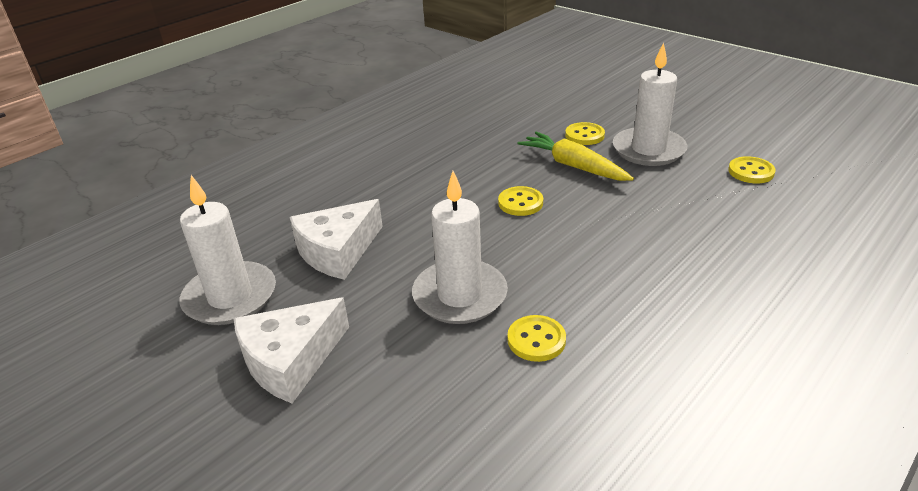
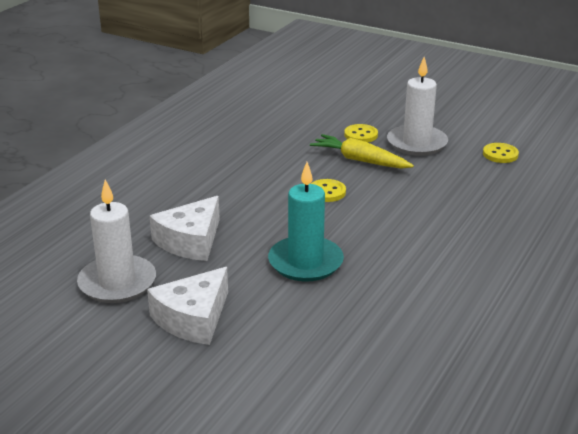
camera: 15 degrees left, 5 degrees down
white candle [412,171,508,324] -> turquoise candle [268,162,344,281]
yellow button [508,315,566,362] -> none

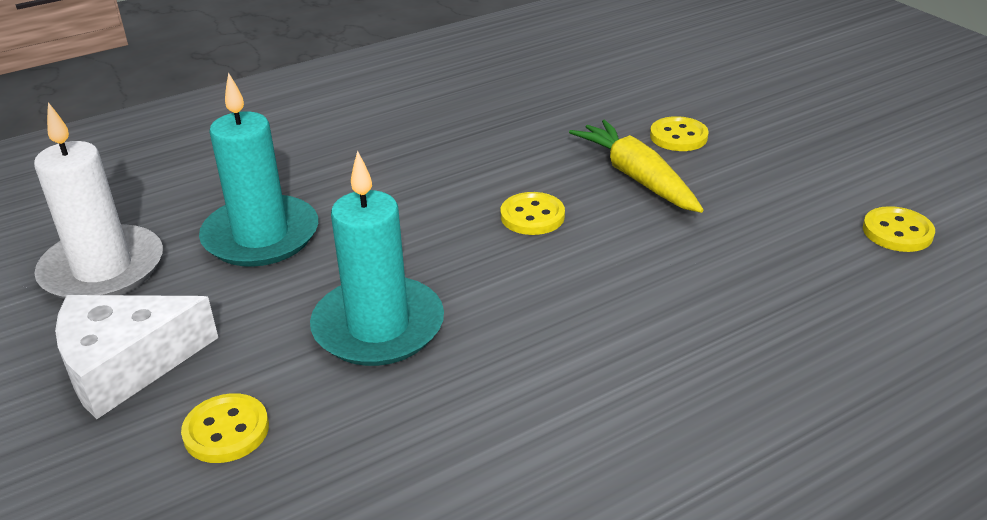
camera: 30 degrees right, 5 degrees up
white cheese [150,196,220,261] -> turquoise candle [199,72,318,267]
white candle [387,57,448,156] -> none
none -> yellow button [181,393,269,463]

